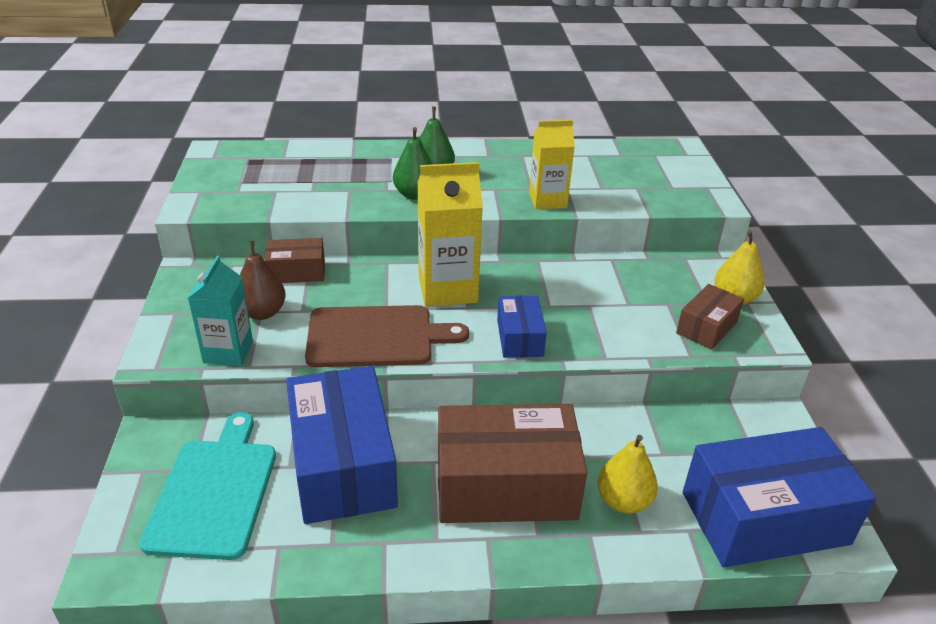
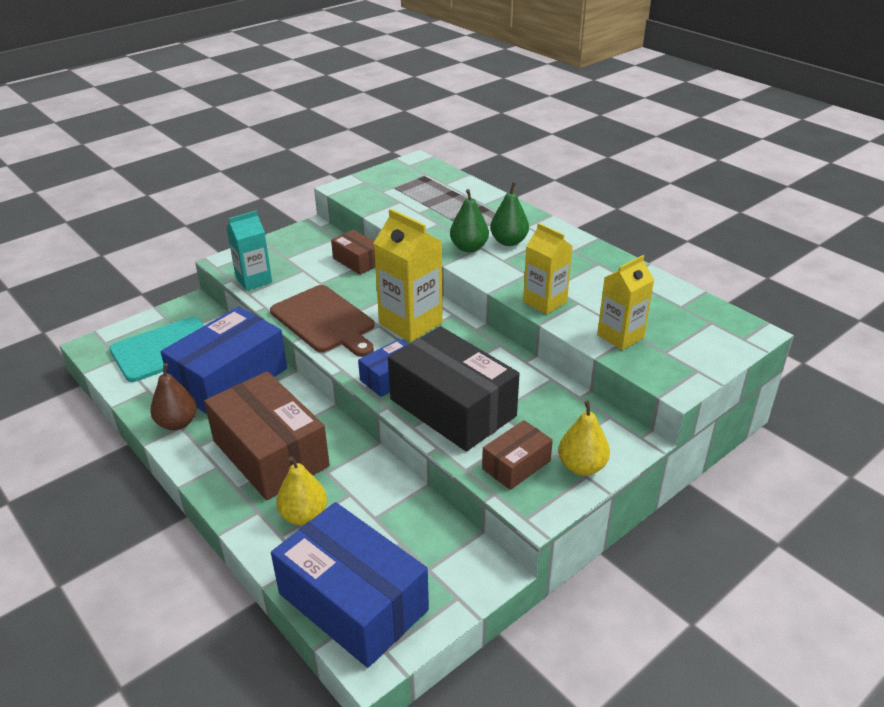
camera: 55 degrees right, 0 degrees up
brown pear [240,241,286,320] -> brown pear moved to [150,363,197,430]
brown box [676,284,744,350] -> brown box turned 45 degrees counterclockwise [482,420,553,490]
none -> black box [388,326,520,452]
none -> yellow carton [597,255,654,350]

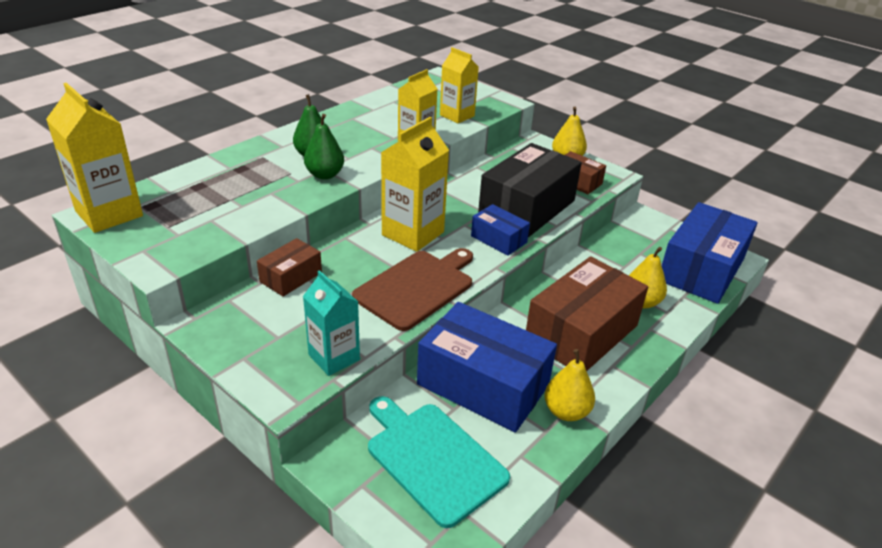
camera: 100 degrees left, 0 degrees up
brown pear [150,363,197,430] -> yellow pear [545,349,595,421]
none -> yellow carton [46,83,143,233]

